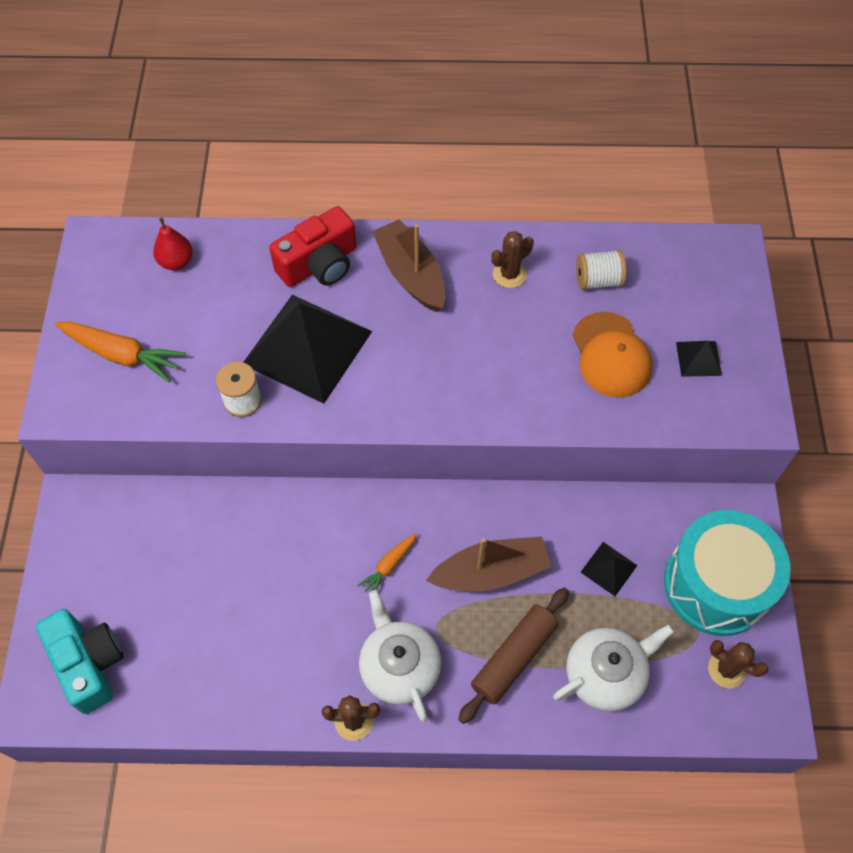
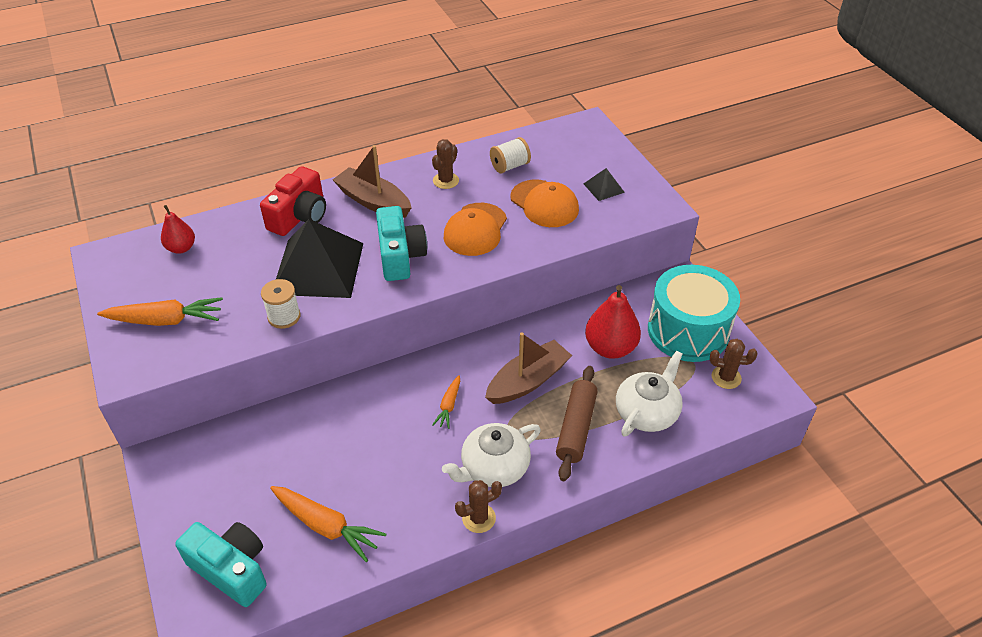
camera: 25 degrees left, 15 degrees down
white teapot [359,590,441,722] -> white teapot turned 75 degrees counterclockwise [442,423,541,487]
black pyramid [581,542,638,596] -> red pear [585,285,641,359]
none -> orange carrot [270,486,386,562]
none -> turquoise camera [376,206,427,281]
none -> orange cap [444,203,507,256]

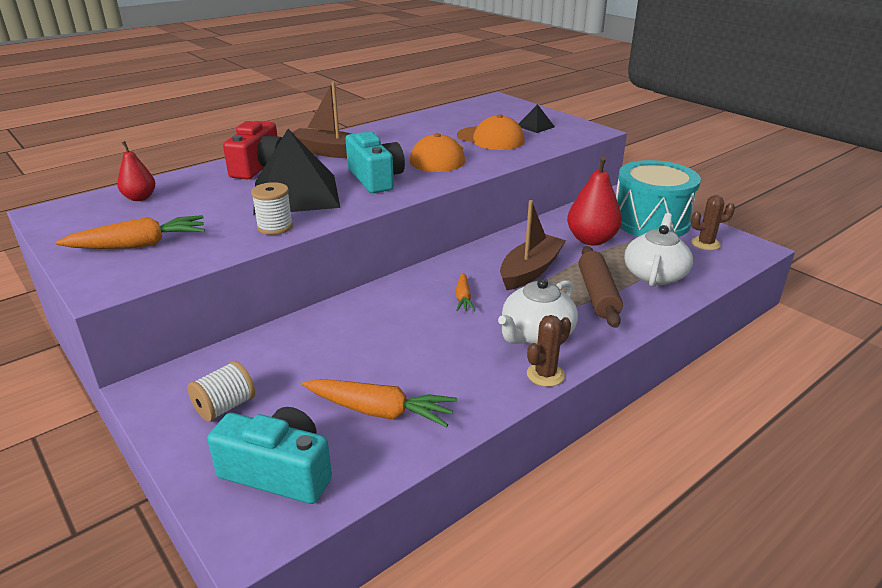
camera: 15 degrees left, 15 degrees down
brown cactus [432,139,459,189] -> none
white spool [490,137,531,173] -> white spool moved to [188,361,255,422]

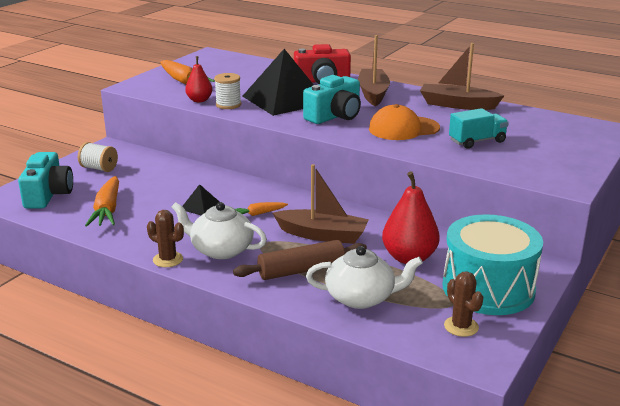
camera: 70 degrees right, 5 degrees down
red pear [117,141,155,201] -> red pear moved to [185,56,212,102]
orange cap [457,114,525,150] -> turquoise truck [449,108,509,149]
black pyramid [519,104,555,133] -> black pyramid moved to [182,184,219,215]
none -> brown boat [420,43,504,110]

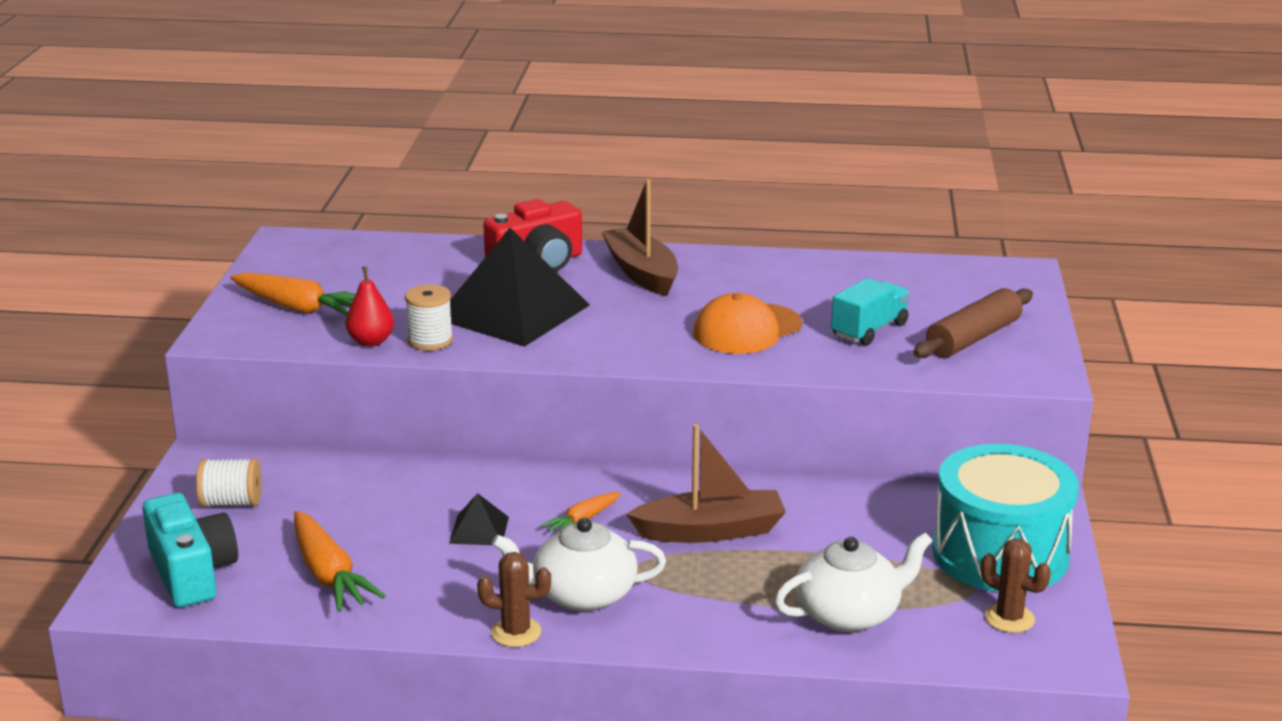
camera: 25 degrees left, 0 degrees up
brown rolling pin [233,240,367,280] -> brown rolling pin moved to [913,288,1033,358]
turquoise camera [303,75,361,124] -> none
red pear [382,171,440,264] -> none
brown boat [420,43,504,110] -> none

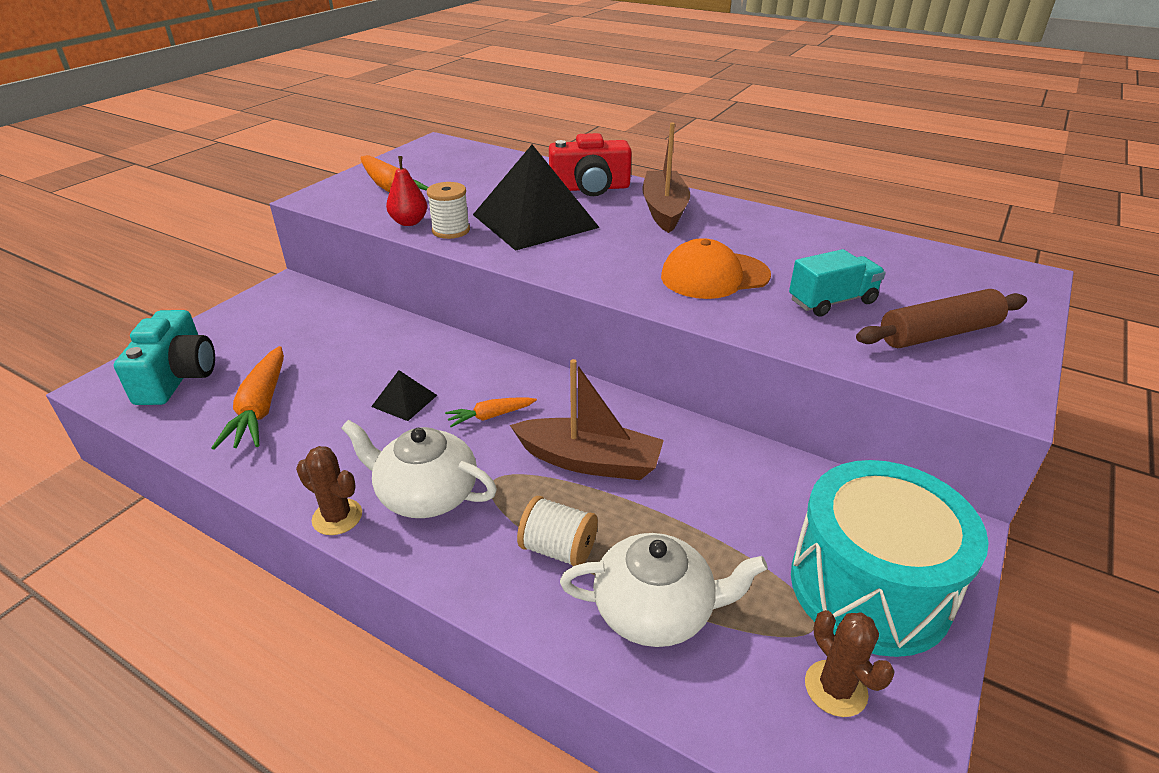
camera: 25 degrees right, 10 degrees up
white spool [196,458,262,507] -> white spool moved to [517,496,598,566]

